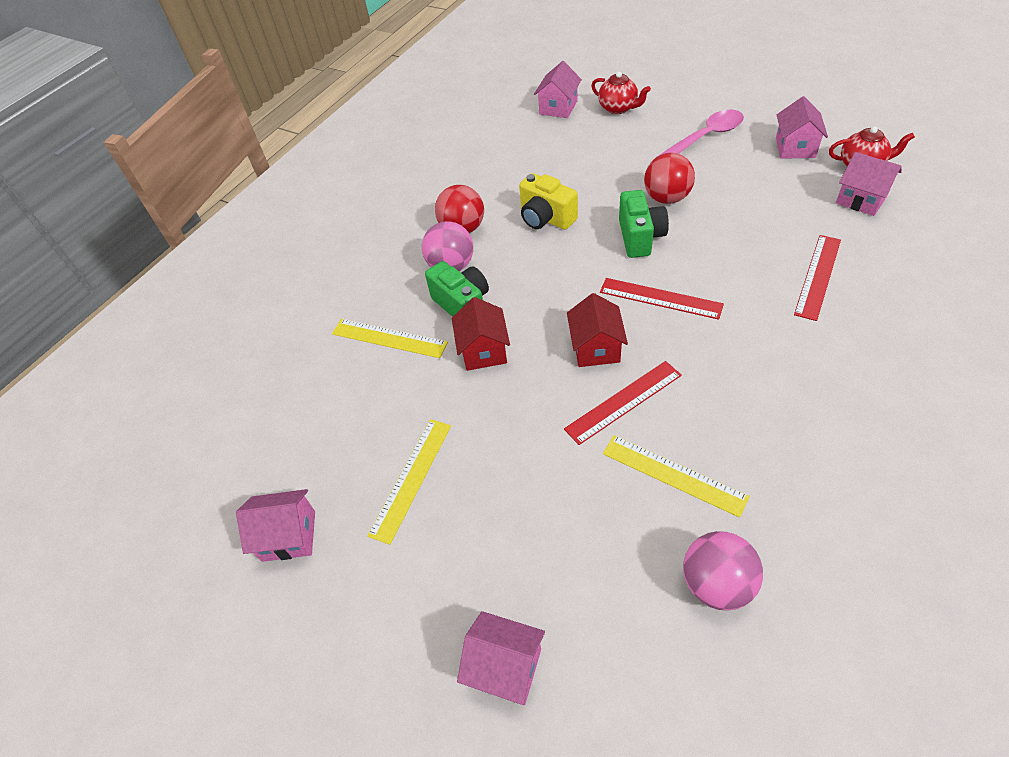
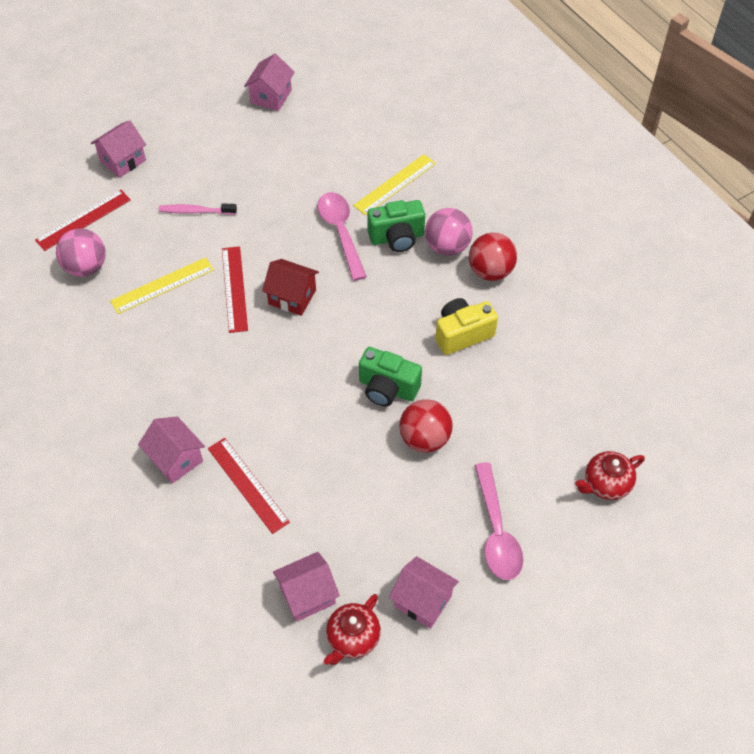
camera: 110 degrees right, 5 degrees up
yellow ruler [367,419,451,545] -> none
red house [452,297,510,371] -> pink spoon [317,192,367,281]
pink house [534,61,582,118] -> pink house moved to [138,416,205,484]
red ruler [600,278,724,320] -> red ruler moved to [35,190,131,251]
none -> pink toothbrush [159,203,237,215]

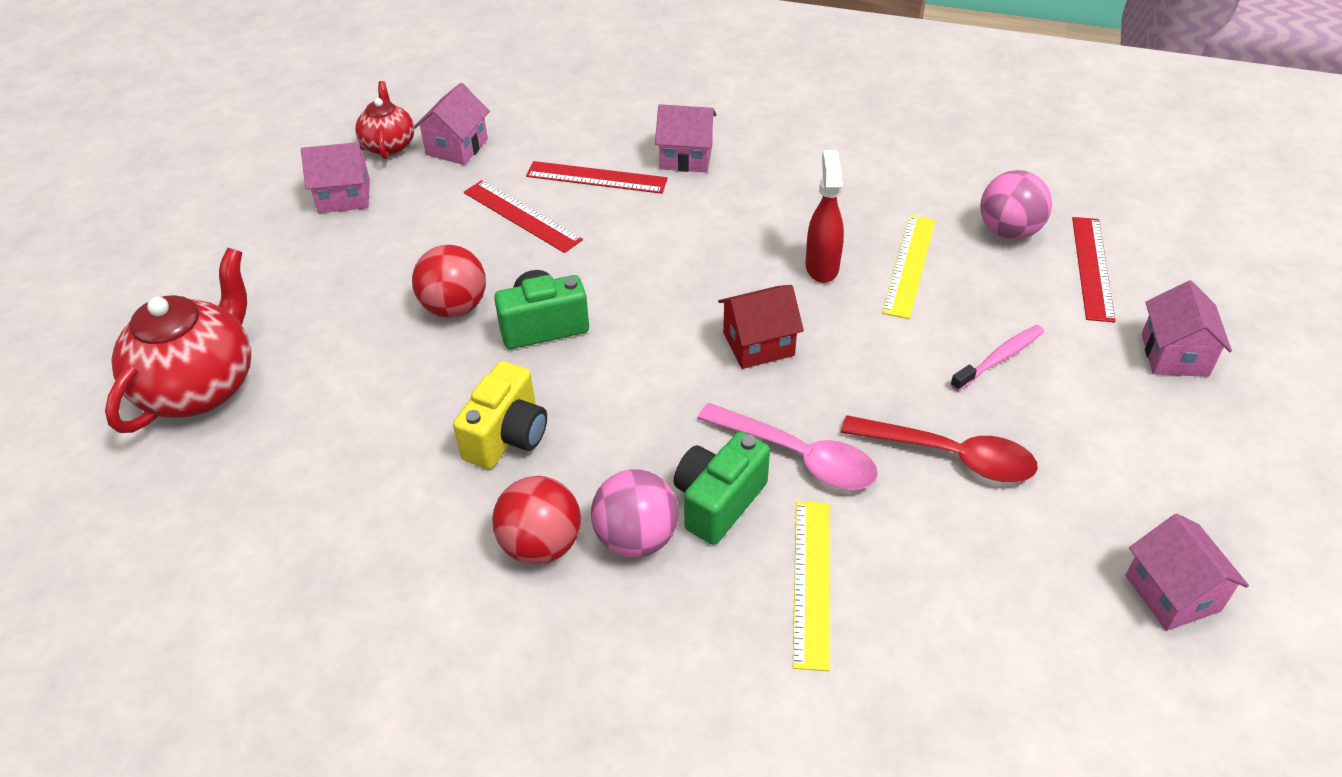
camera: 140 degrees right, 10 degrees down
red ruler [222,246,248,333] -> red ruler moved to [464,180,583,253]
pink spoon [474,462,523,580] -> none
red teapot [575,451,645,500] -> red teapot [105,248,251,433], size x1.80
none -> red spray bottle [806,150,844,283]
none -> red spoon [841,415,1038,482]

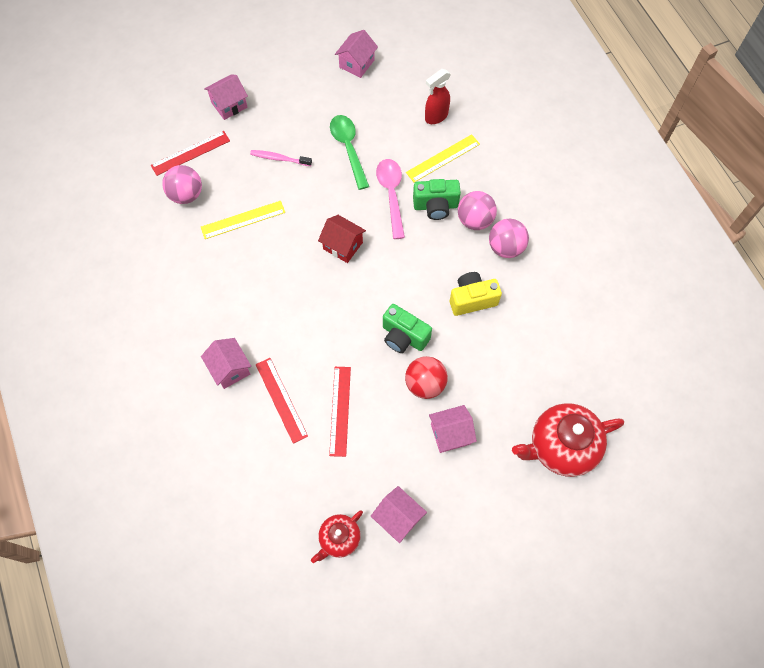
camera: 130 degrees left, 20 degrees up
pink house [413,83,490,165] -> pink house moved to [429,405,477,453]
red ball [492,476,581,565] -> pink ball [489,219,529,258]
red spray bottle [806,150,844,283] -> red spray bottle moved to [425,69,451,124]
red spoon [841,415,1038,482] -> green spoon [330,115,369,190]

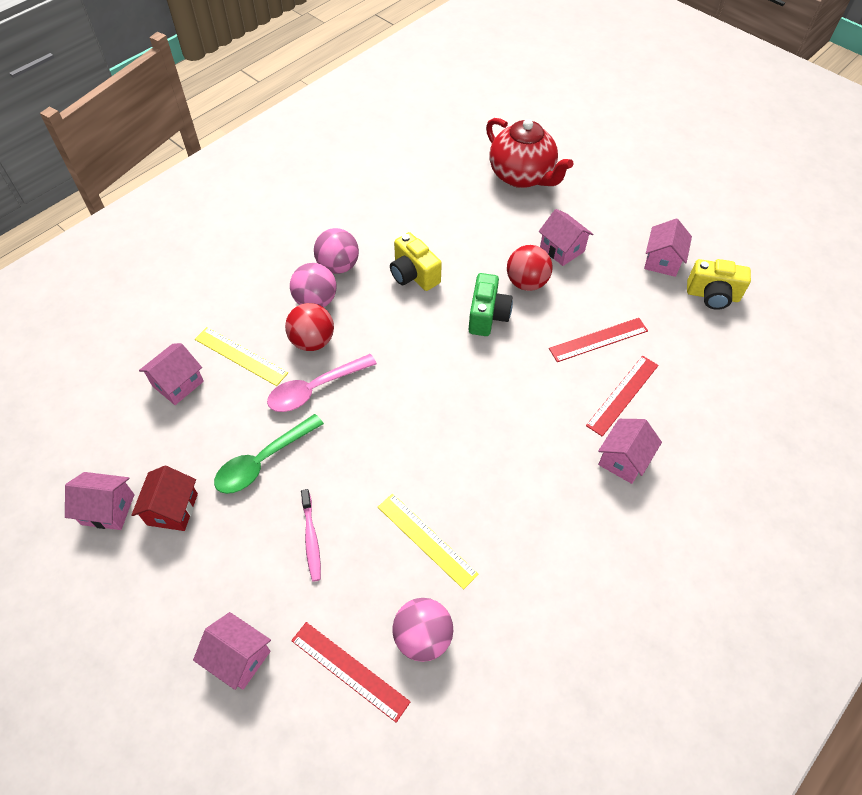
camera: 115 degrees left, 10 degrees down
red teapot [311,510,363,563] -> yellow camera [687,259,751,310]
red house [318,215,366,263] -> red house moved to [131,466,198,531]
green camera [413,179,461,220] -> red ball [285,303,334,351]
red spray bottle [425,69,451,124] -> pink house [139,343,204,405]

